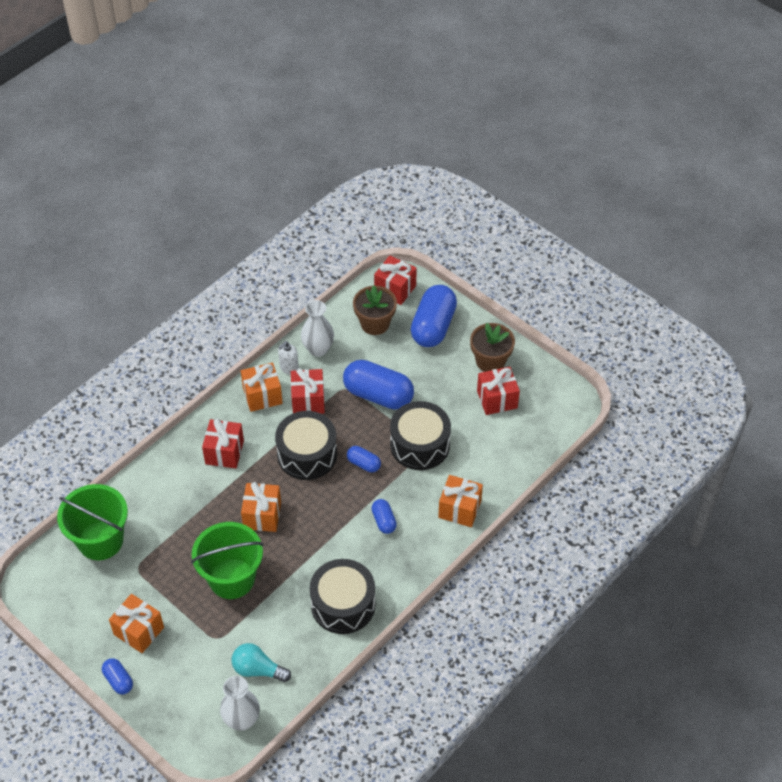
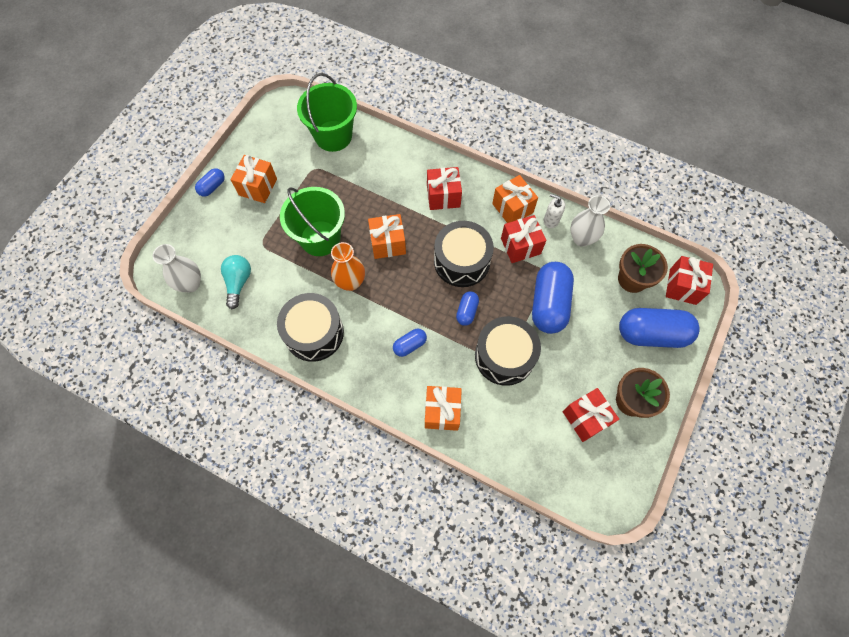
camera: 75 degrees right, 15 degrees up
none -> orange vase [331,242,365,291]

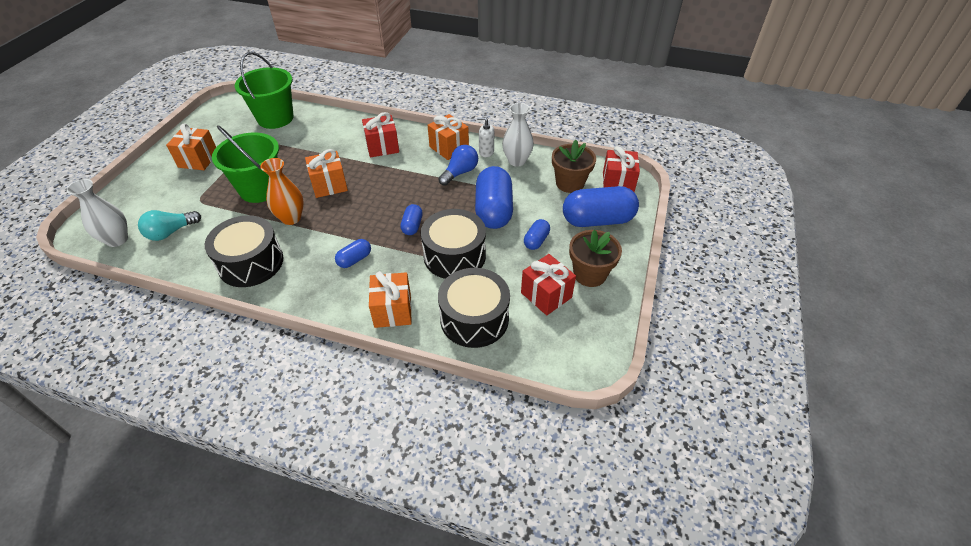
camera: 10 degrees left, 20 degrees down
blue capsule [195,168,225,197] -> blue capsule moved to [524,219,550,250]
turquoise light bulb [221,255,251,309] -> turquoise light bulb turned 120 degrees counterclockwise [138,210,201,241]
black drum [434,221,494,287] -> black drum moved to [438,268,510,348]
red gift [501,215,546,263] -> blue light bulb [438,145,478,186]

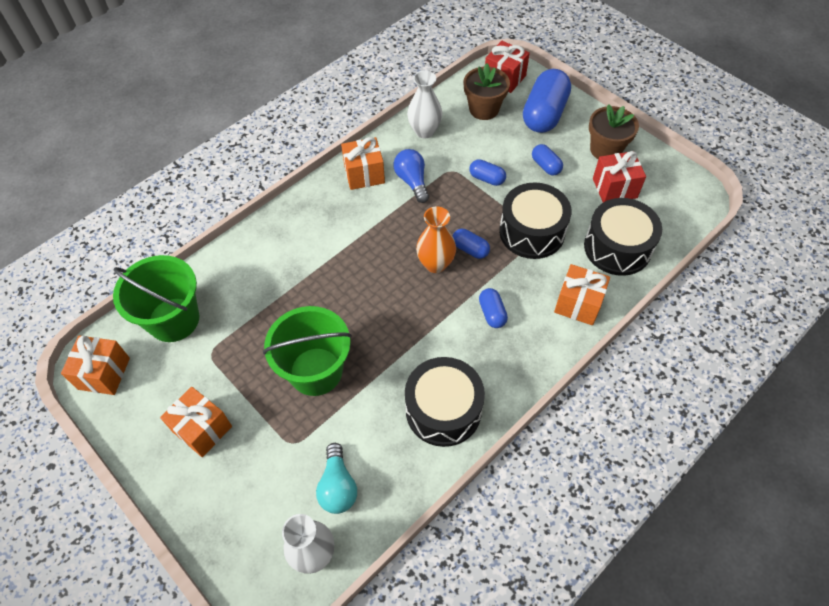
camera: 60 degrees left, 10 degrees up
orange vase [260,158,304,225] -> orange vase moved to [416,206,456,273]
orange gift [305,149,348,198] -> orange gift moved to [61,336,130,395]
red gift [362,112,399,158] -> none
blue capsule [475,166,513,229] -> blue capsule [469,159,506,186], size x0.49
white soap dispenser [477,117,494,157] -> none

